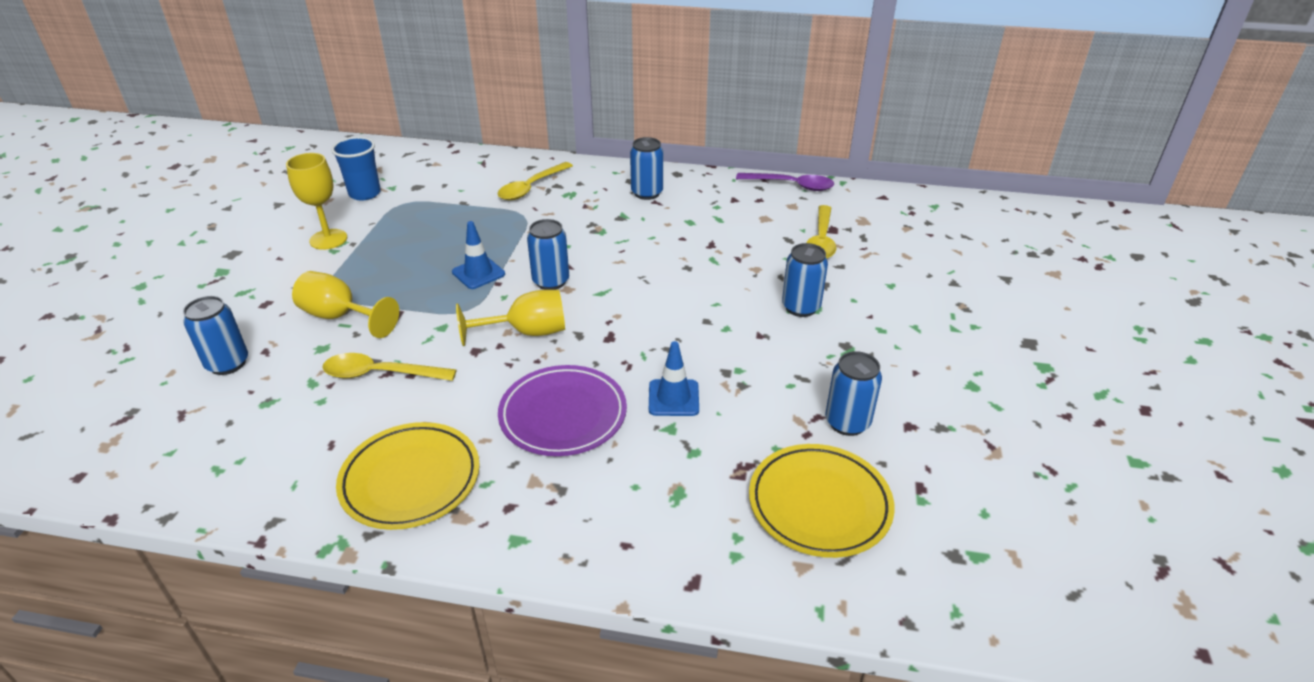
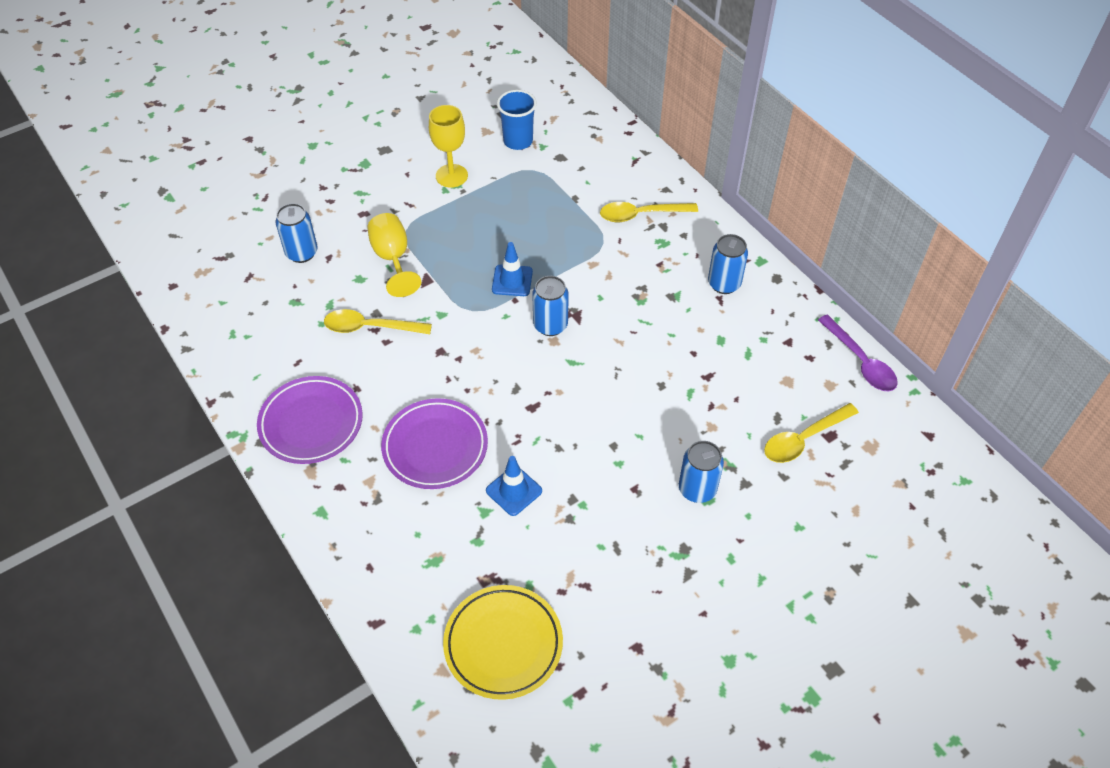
camera: 45 degrees right, 15 degrees up
yellow spoon [322,353,456,381] -> yellow spoon turned 45 degrees counterclockwise [324,309,432,334]
yellow plate [336,422,480,530] -> purple plate [257,376,363,464]
yellow goblet [456,290,565,346] -> none
blue can [825,351,882,436] -> none

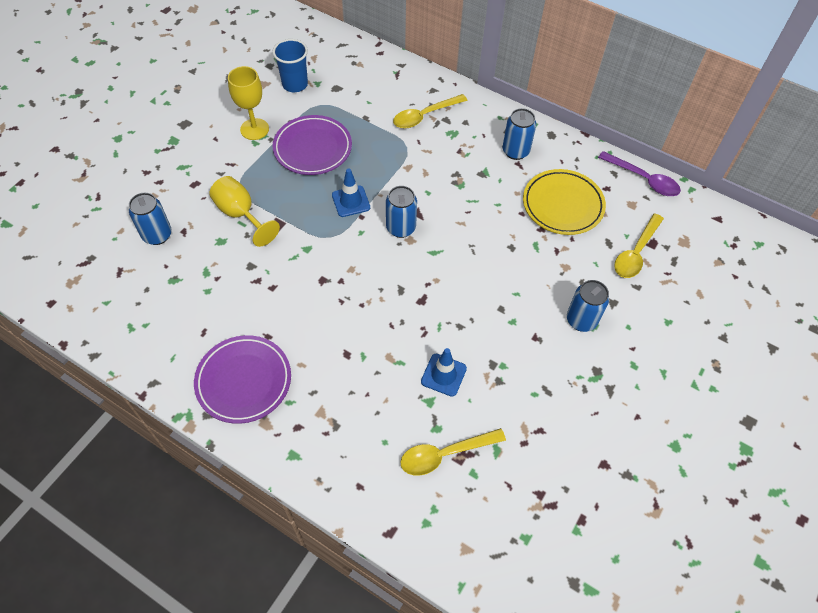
camera: 25 degrees left, 5 degrees up
yellow spoon [324,309,432,334] -> yellow spoon moved to [400,428,506,476]
purple plate [381,398,488,489] -> purple plate moved to [273,115,352,175]
yellow plate [443,585,563,700] -> yellow plate moved to [523,169,606,235]

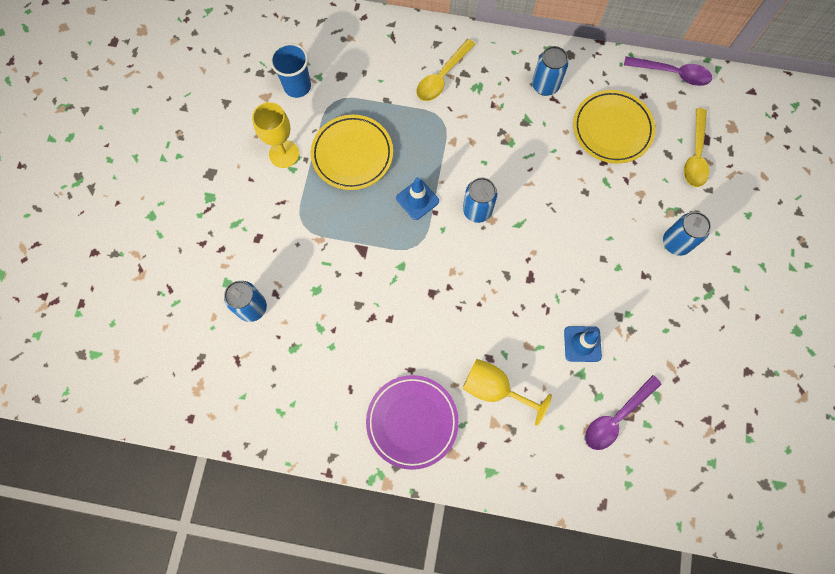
camera: 20 degrees left, 15 degrees up
yellow goblet [209,176,280,247] -> yellow goblet moved to [462,359,552,426]
purple plate [273,115,352,175] -> yellow plate [311,115,393,190]
yellow spoon [400,428,506,476] -> purple spoon [585,375,662,450]

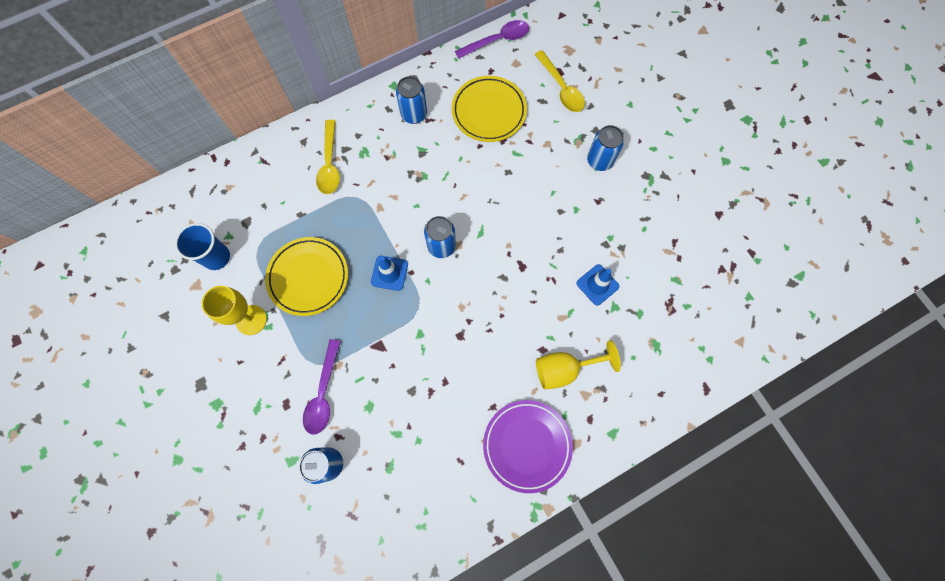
camera: 40 degrees left, 0 degrees up
purple spoon [585,375,662,450] -> purple spoon moved to [303,339,341,435]

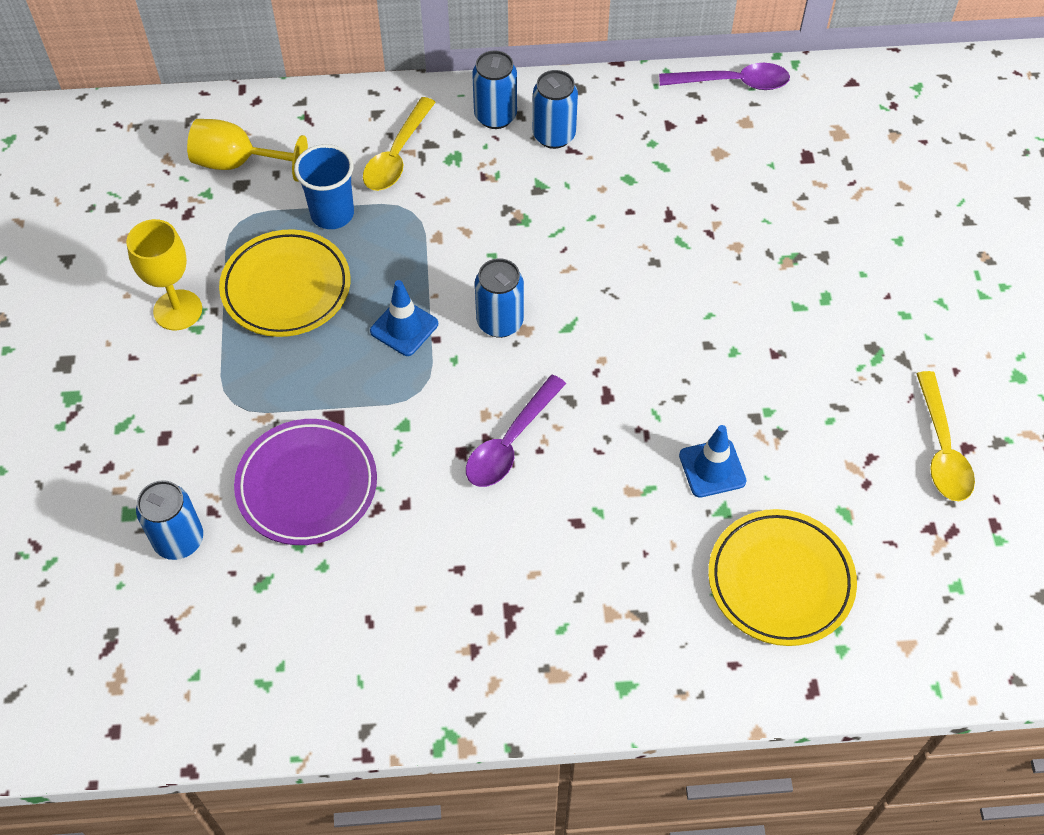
camera: 25 degrees right, 15 degrees down
blue cup [174,223,230,270] -> blue cup moved to [294,144,354,229]
purple spoon [303,339,341,435] -> purple spoon moved to [466,375,566,487]
yellow plate [452,76,527,142] -> yellow plate moved to [708,509,857,646]
purple plate [483,400,573,493] -> purple plate moved to [234,419,377,545]
yellow spoon [534,50,585,112] -> yellow spoon moved to [917,371,975,501]
yellow goblet [536,340,621,390] -> yellow goblet moved to [187,119,308,182]
blue can [587,125,624,171] -> blue can moved to [472,50,517,129]

